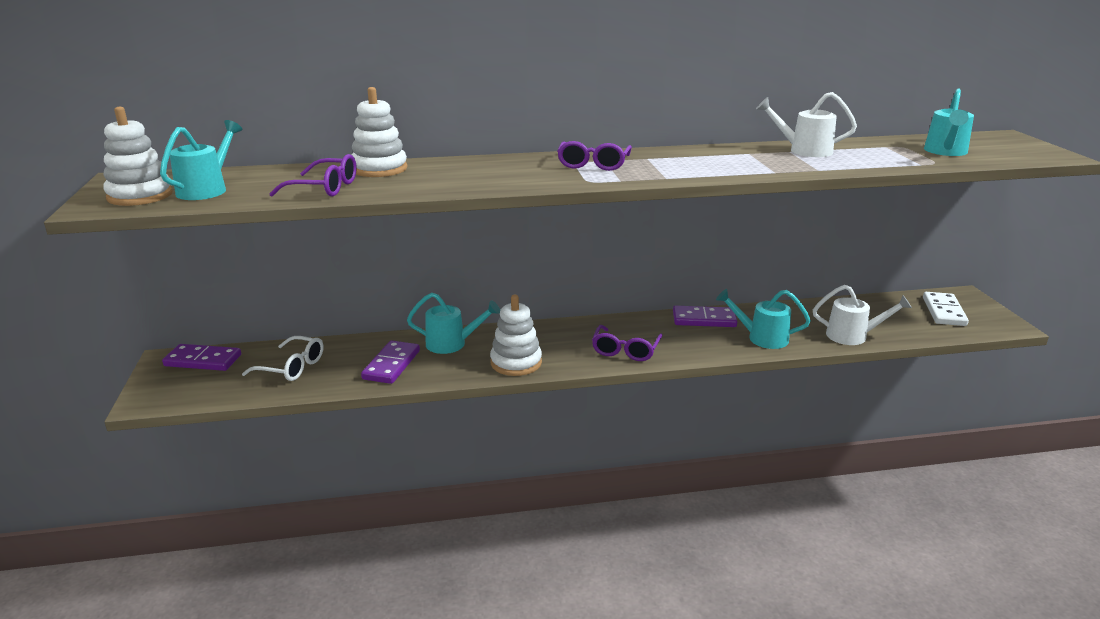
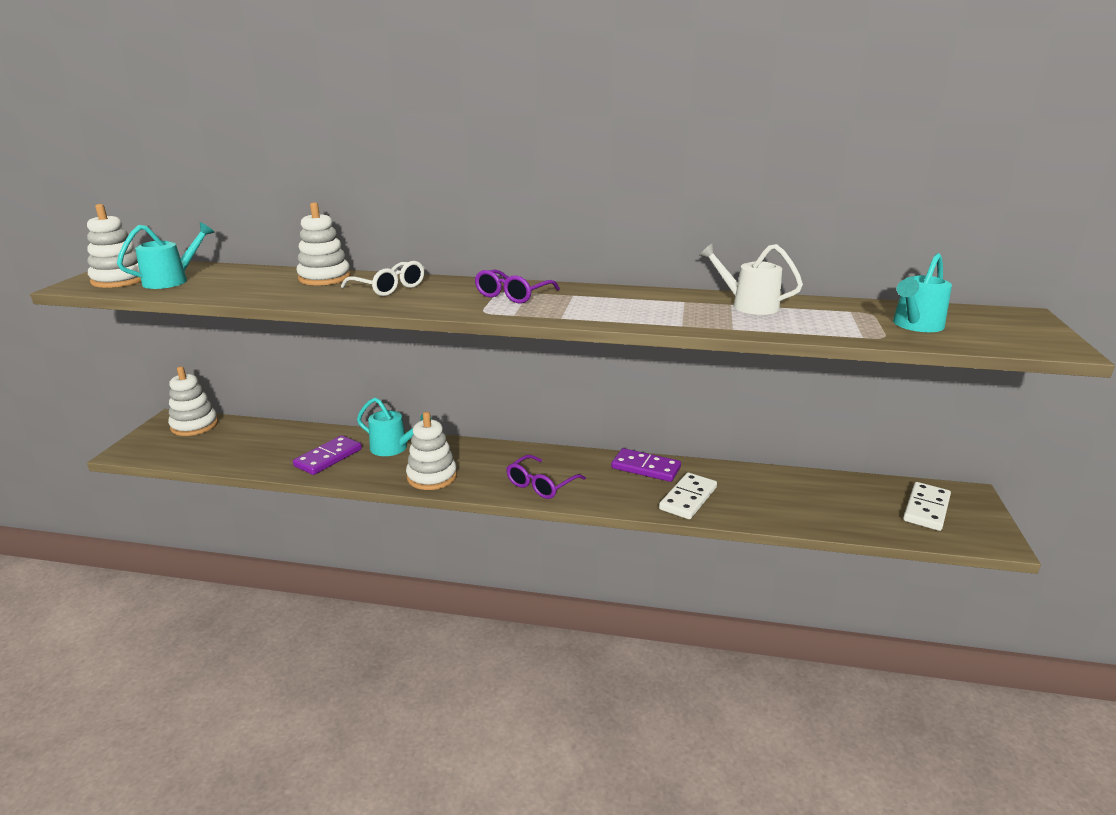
camera: 20 degrees right, 0 degrees up
purple domino [162,344,241,371] -> white stacking toy [168,366,218,436]
white glasses [242,336,324,381] -> white glasses moved to [341,261,424,296]
purple glasses [269,154,357,196] -> none
turquoise watering can [716,289,811,349] -> white domino [659,472,717,519]
white watering can [813,285,912,345] -> none

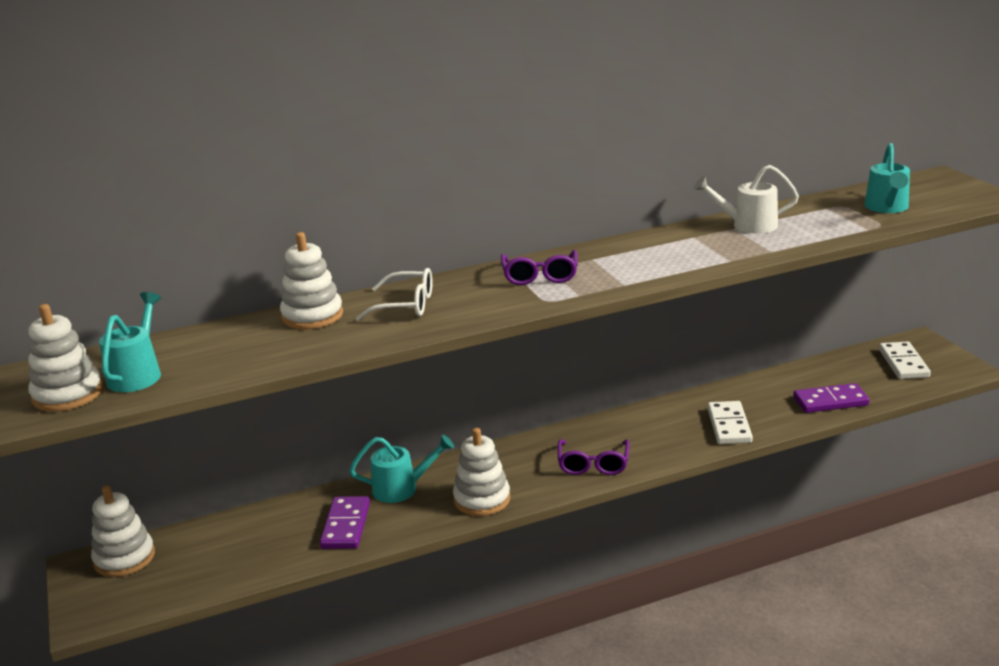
camera: 30 degrees left, 0 degrees up
purple domino [611,448,681,482] -> purple domino moved to [793,383,870,413]

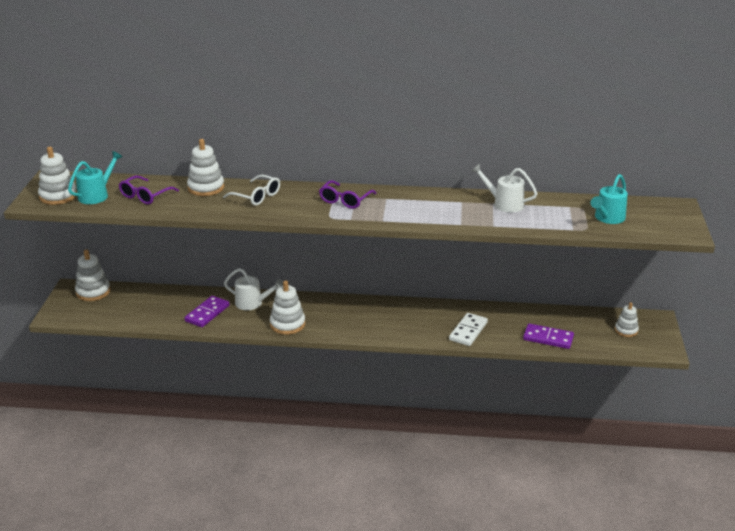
camera: 25 degrees right, 5 degrees up
turquoise watering can [349,435,454,503] -> white watering can [224,268,283,310]
purple glasses [558,439,630,475] -> purple glasses moved to [119,176,179,204]
white domino [879,342,931,379] -> white stacking toy [615,302,639,337]

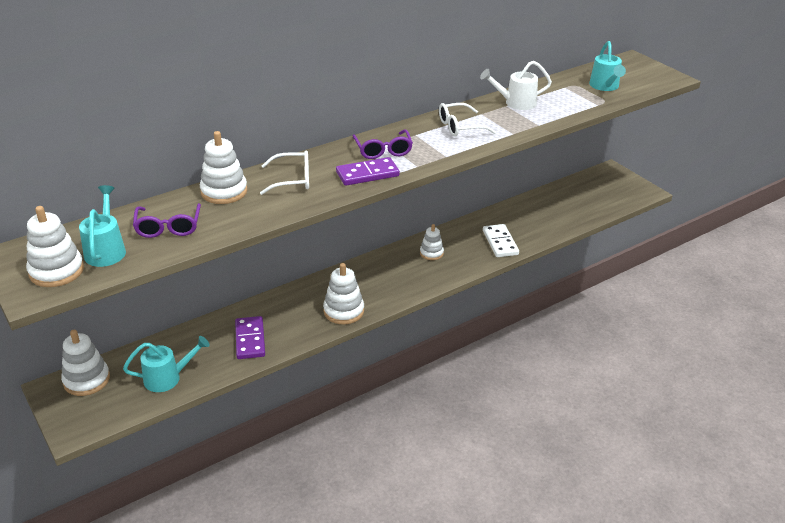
camera: 40 degrees left, 5 degrees up
white watering can [224,268,283,310] -> none
purple domino [523,323,574,349] -> purple domino moved to [336,157,400,186]
white stacking toy [615,302,639,337] -> white stacking toy moved to [420,224,444,260]
none -> turquoise watering can [123,336,210,392]
none -> white glasses [439,103,496,137]

